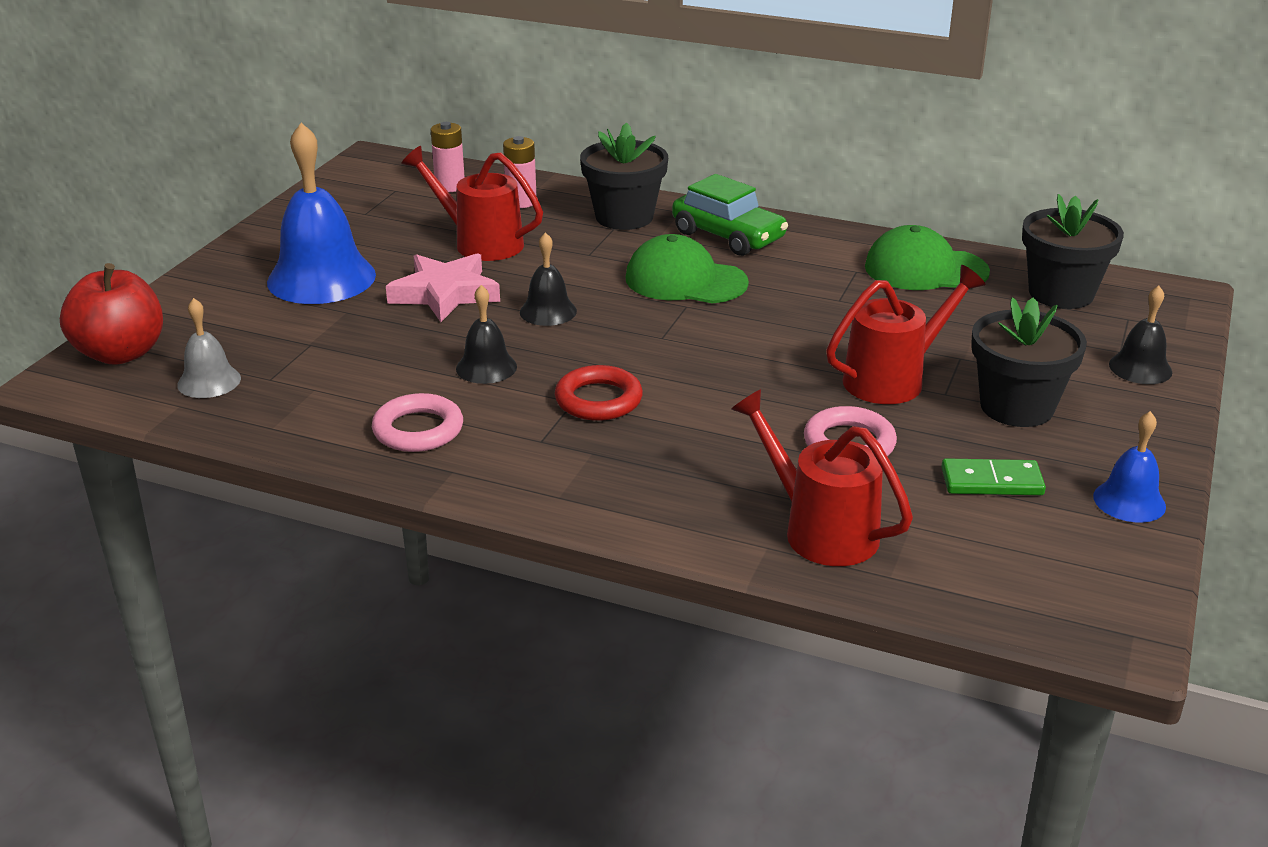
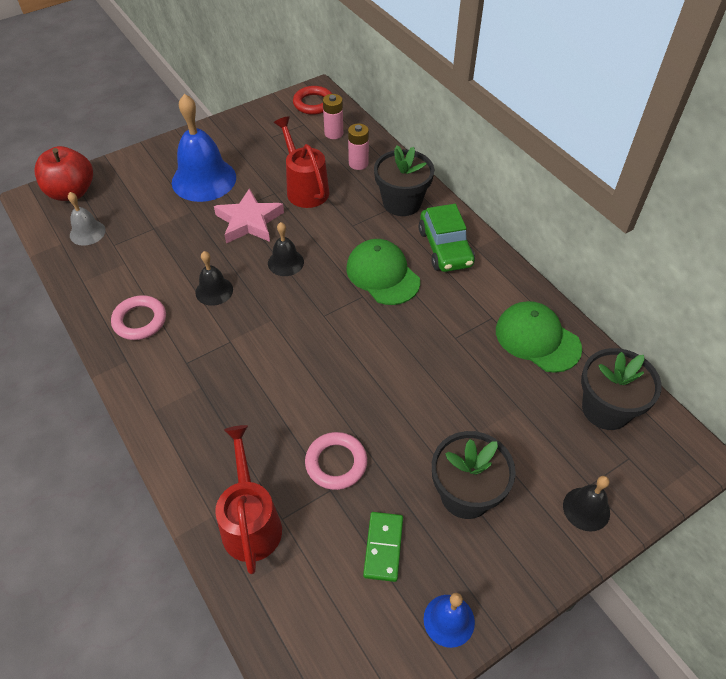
camera: 35 degrees right, 20 degrees up
red ring [555,365,643,421] -> red ring moved to [293,86,332,115]
red watering can [826,265,985,404] -> none
green domino [941,458,1046,495] -> green domino turned 60 degrees clockwise [363,512,403,582]

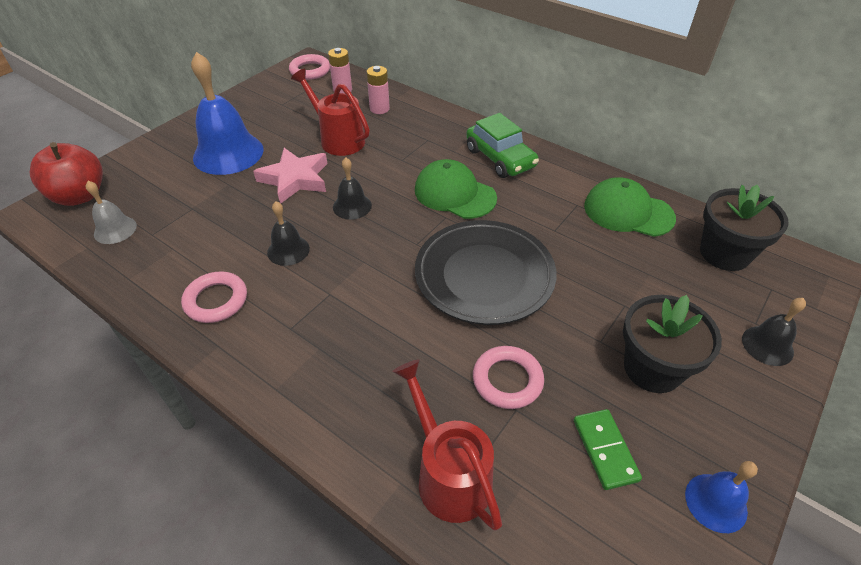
camera: 20 degrees left, 5 degrees down
red ring [293,86,332,115] -> pink ring [289,54,330,80]
black flower pot [374,145,434,216] -> none
none -> black plate [415,220,556,325]

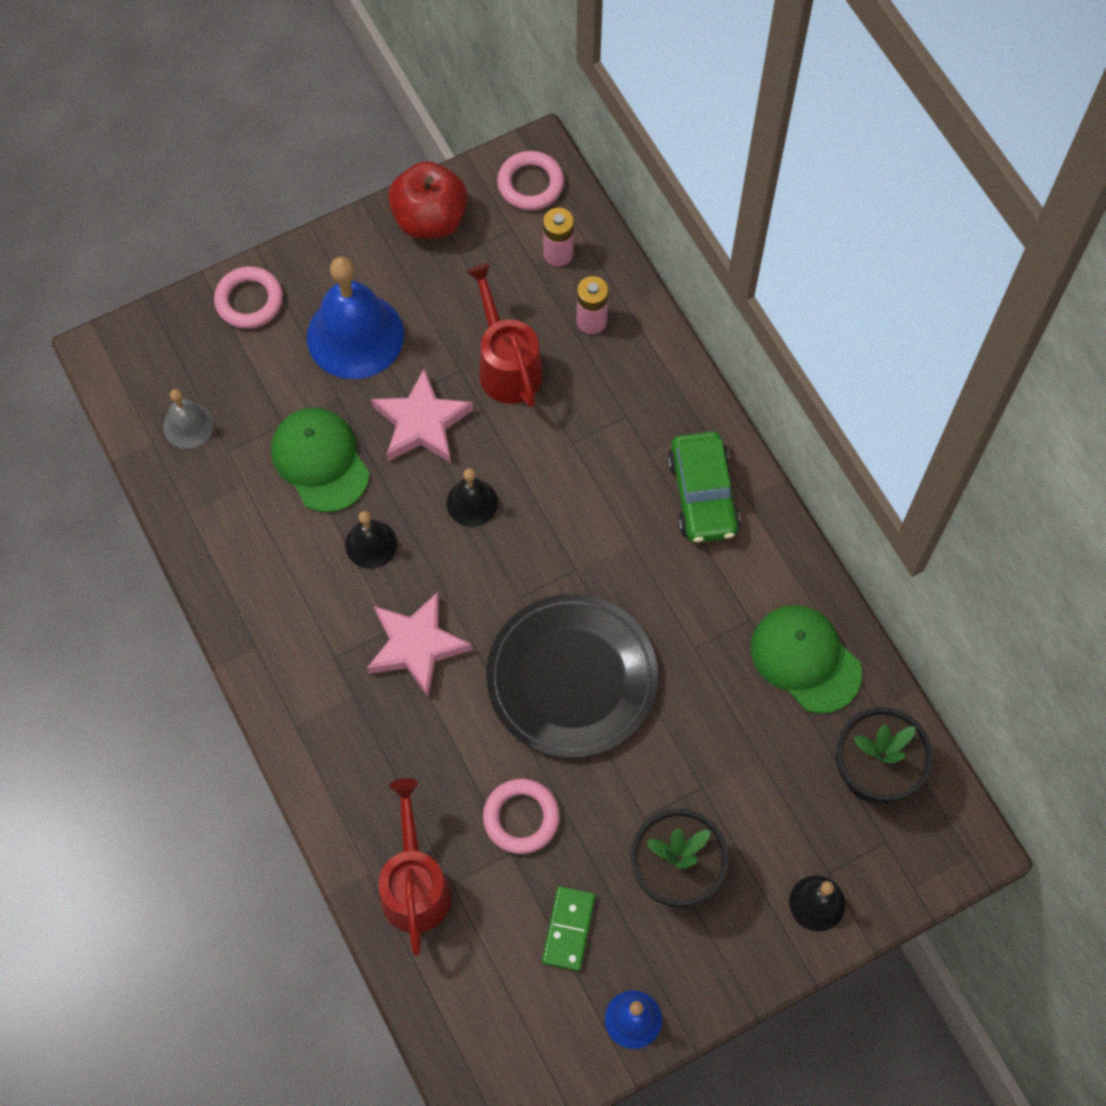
camera: 25 degrees right, 20 degrees up
red apple [30,142,103,206] -> red apple moved to [388,161,468,239]
pink ring [181,272,247,323] -> pink ring moved to [214,266,283,329]
green cap [415,159,497,219] -> green cap moved to [271,408,370,512]
none -> pink star [367,592,472,698]

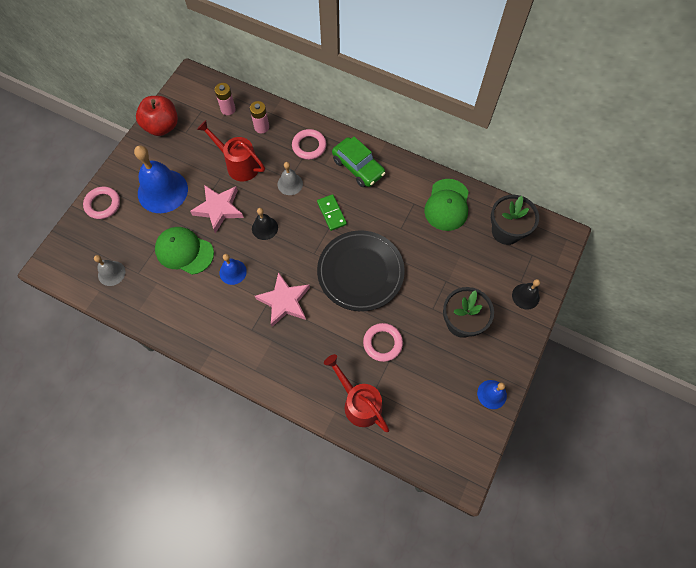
camera: 35 degrees left, 0 degrees up
black bell [345,511,397,569] -> blue bell [220,254,247,285]
pink ring [497,151,564,211] -> pink ring moved to [292,129,327,160]
green domino [542,886,595,971] -> green domino moved to [317,194,347,231]
green cap [750,605,862,713] -> green cap turned 90 degrees counterclockwise [424,179,469,231]
none -> grey bell [277,162,303,195]

